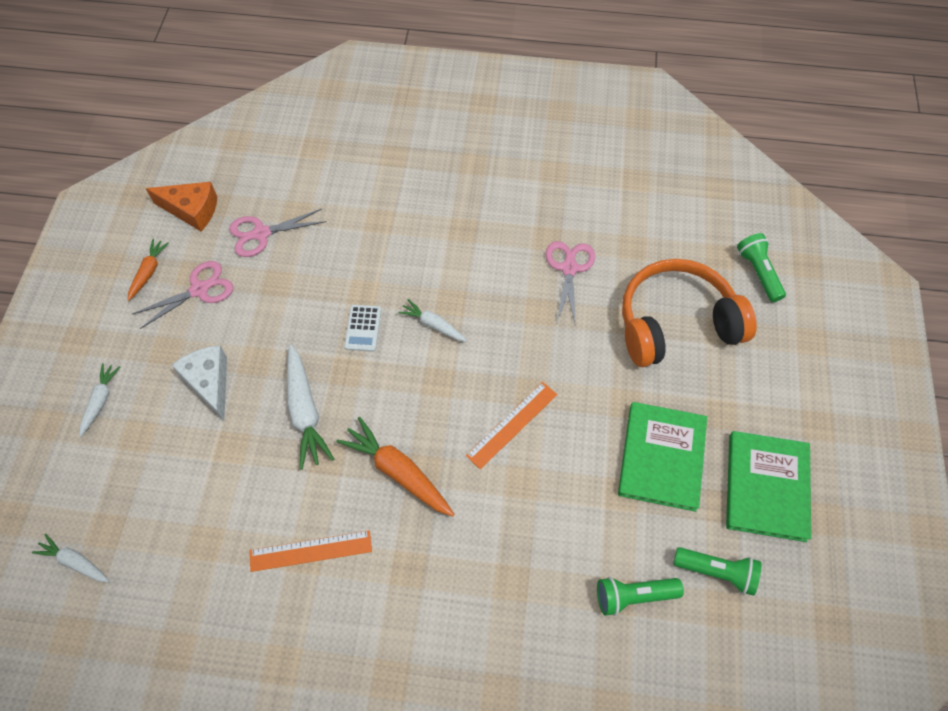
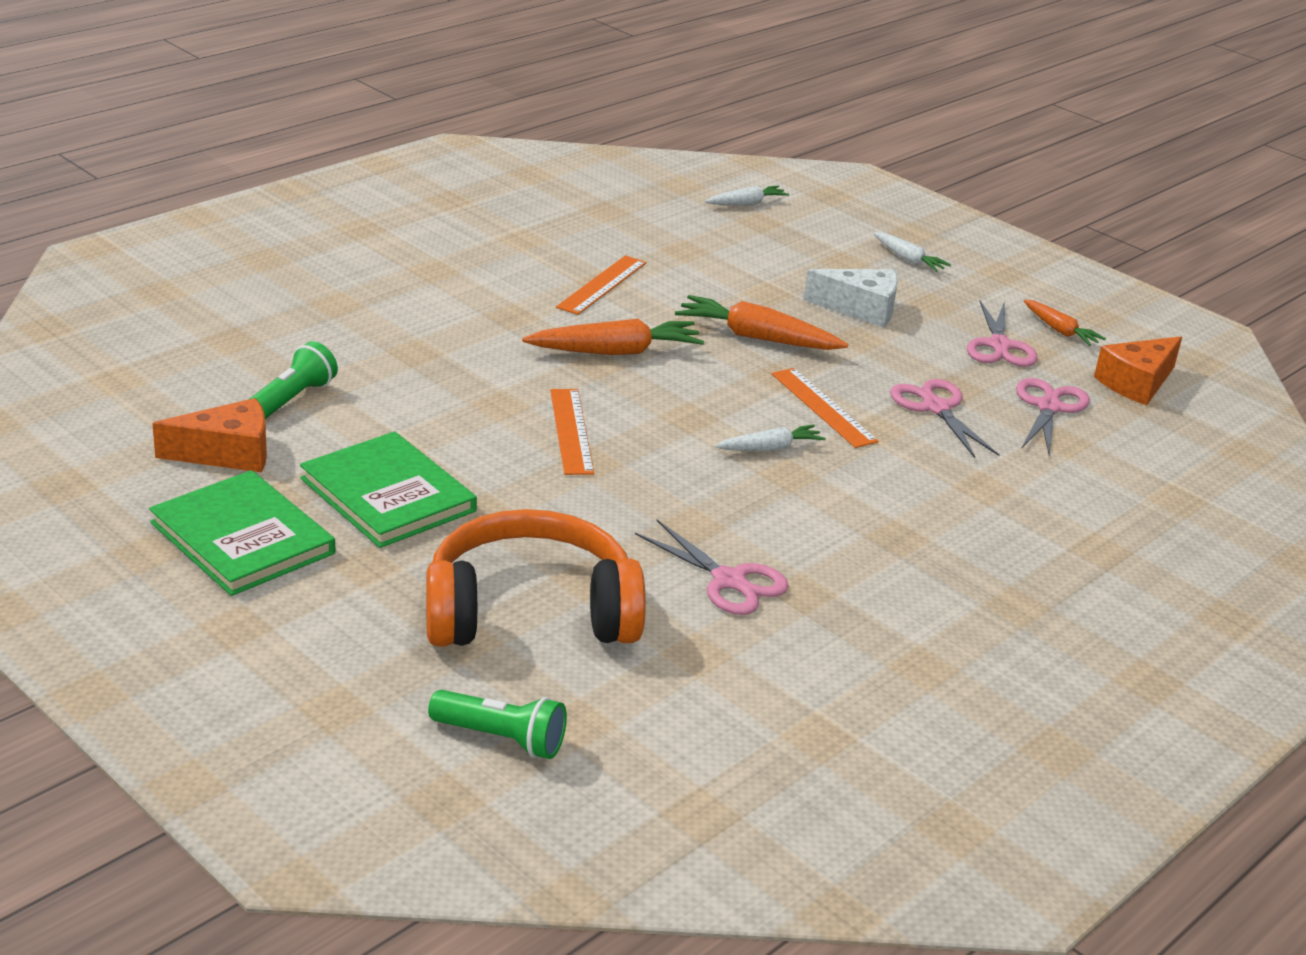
camera: 125 degrees right, 30 degrees down
white carrot [287,344,334,470] -> orange carrot [675,295,848,350]
white calculator [344,305,381,352] -> orange ruler [772,368,879,448]
orange headphones [622,259,757,367] -> orange headphones turned 120 degrees counterclockwise [426,509,646,646]
green flashlight [674,547,761,596] -> orange cheese [152,398,267,472]
none -> pink scissors [890,379,1000,458]

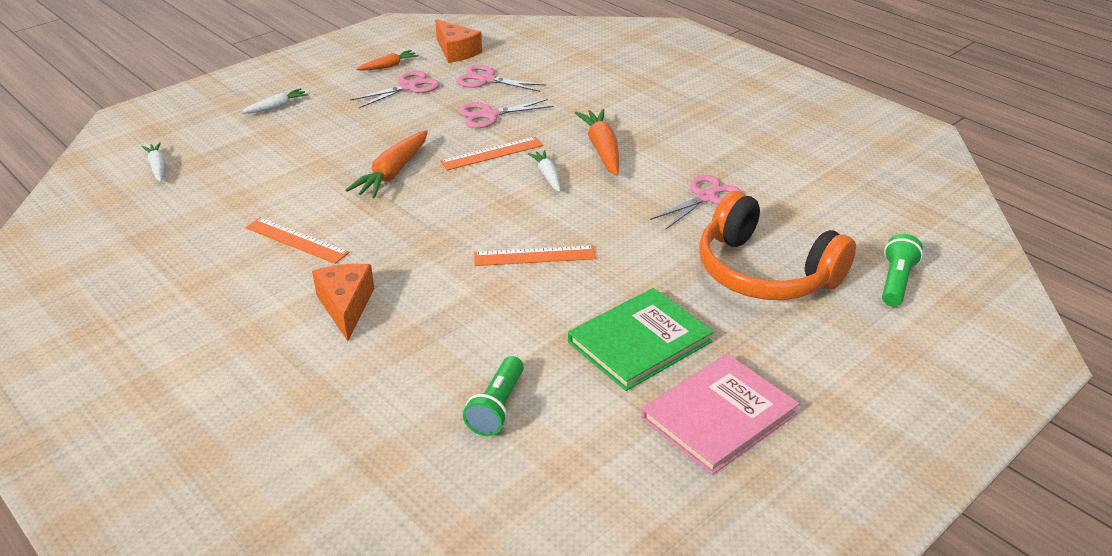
camera: 85 degrees left, 5 degrees up
green book [149,470,335,596] -> pink book [641,354,799,475]
orange cheese [152,398,267,472] -> orange cheese moved to [312,264,374,341]
green flashlight [248,341,338,419] -> green flashlight turned 105 degrees counterclockwise [463,356,524,436]
orange headphones [426,509,646,646] -> orange headphones turned 45 degrees counterclockwise [699,191,856,300]
orange carrot [522,319,704,355] -> orange carrot moved to [575,109,619,176]
white cheese [804,269,898,328] -> none
pink scissors [967,301,1038,367] -> pink scissors turned 45 degrees counterclockwise [350,70,440,108]

